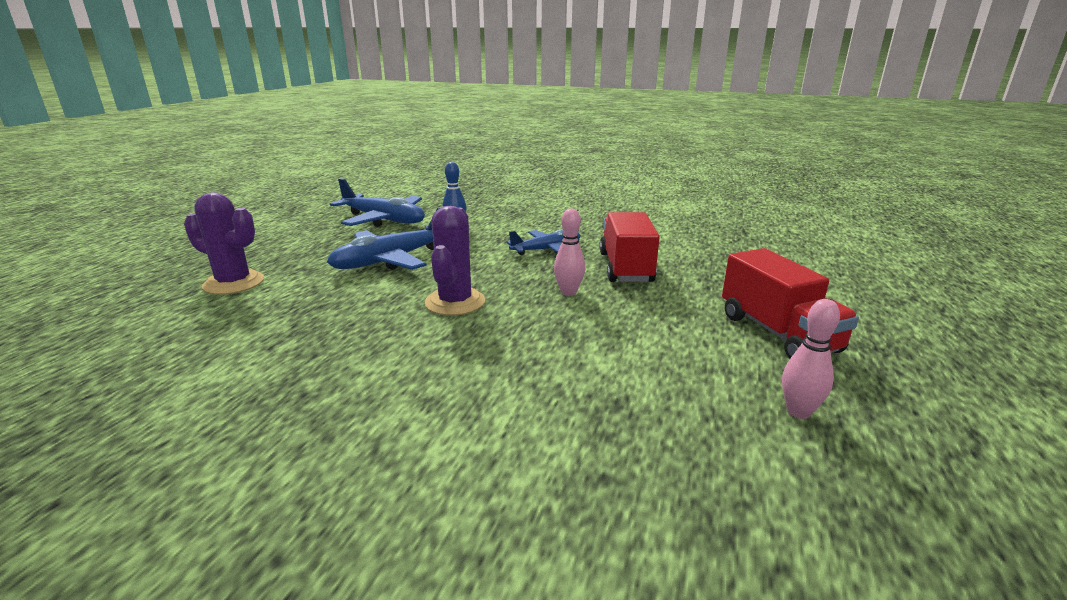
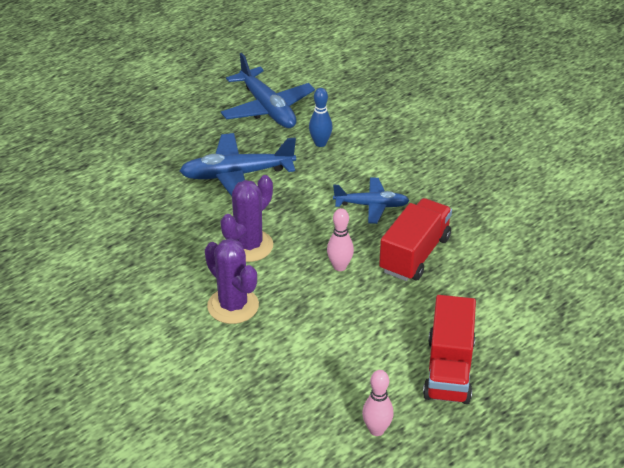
camera: 30 degrees right, 15 degrees up
purple cactus [184,192,264,295] -> purple cactus moved to [205,239,259,324]

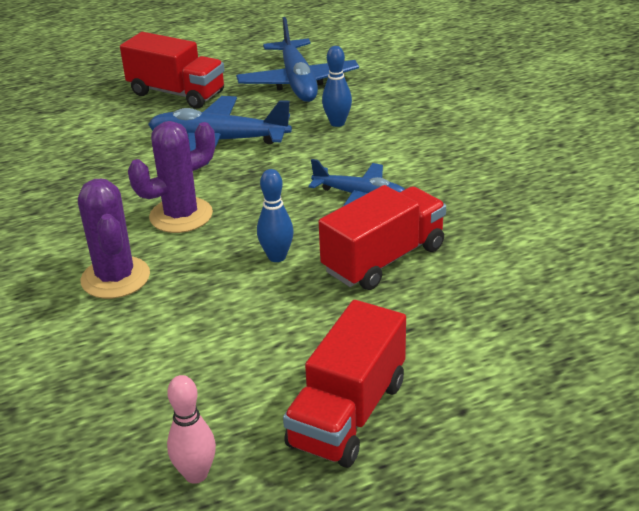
camera: 20 degrees right, 5 degrees down
pink bowling pin [327,208,354,271] -> blue bowling pin [257,169,294,262]
none -> red truck [120,32,224,109]

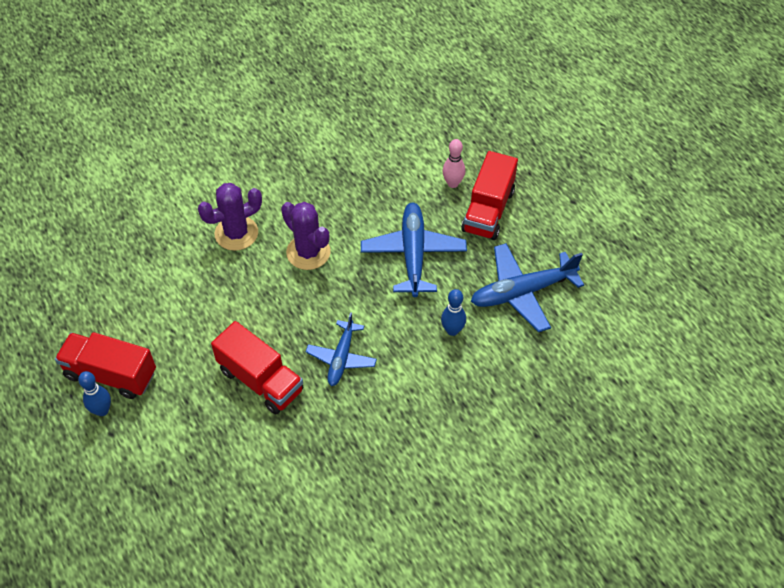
camera: 80 degrees right, 20 degrees up
pink bowling pin [167,375,216,484] -> pink bowling pin moved to [443,139,465,188]
blue bowling pin [257,169,294,262] -> blue bowling pin moved to [78,371,111,416]

